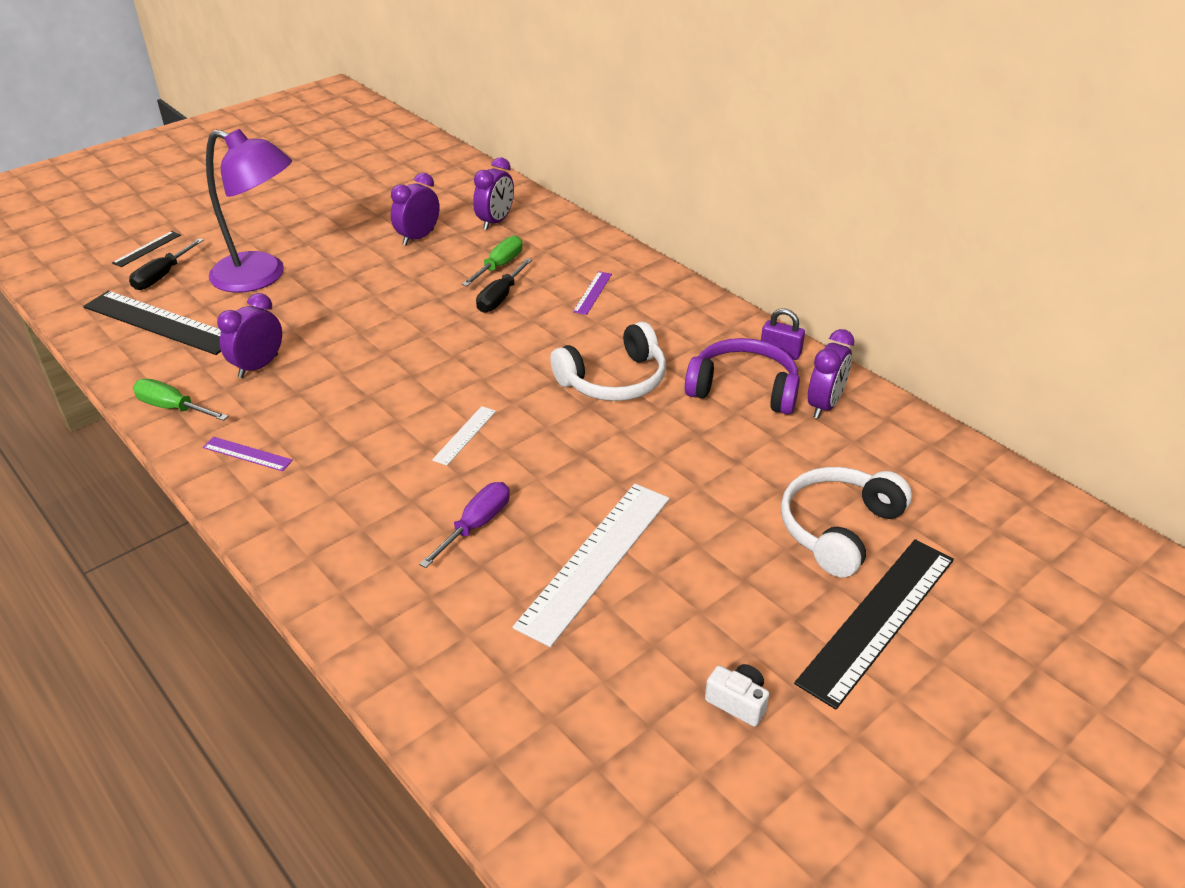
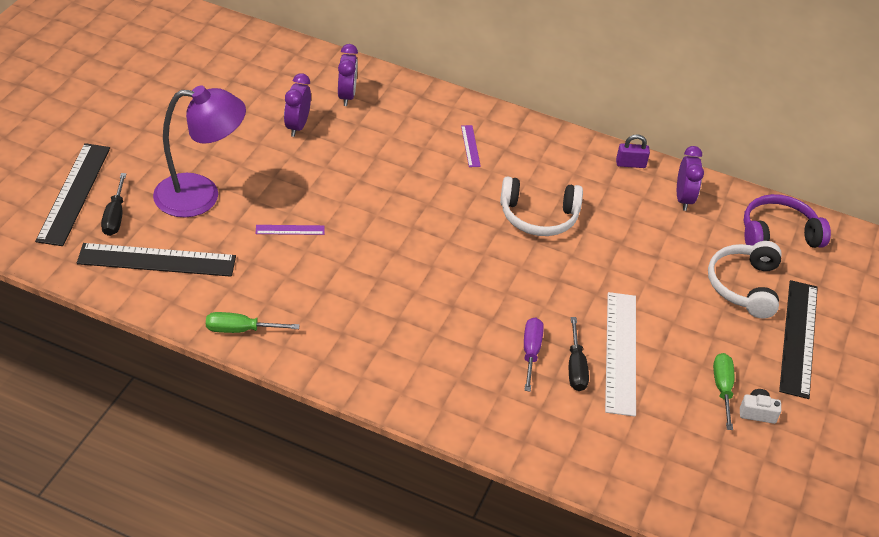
camera: 30 degrees left, 5 degrees up
black ruler [112,231,181,267] -> black ruler [35,143,110,246], size x2.18
purple ruler [203,437,293,471] -> purple ruler moved to [256,225,325,235]
purple clock [217,293,282,378] -> none
white ruler [432,406,496,466] -> none
green screwdriver [462,236,523,286] -> green screwdriver moved to [713,353,734,430]
black screwdriver [476,258,532,313] -> black screwdriver moved to [569,317,589,391]
white headphones [550,322,666,401] -> white headphones turned 60 degrees clockwise [500,177,583,236]
purple headphones [685,338,800,415] -> purple headphones moved to [744,194,831,248]

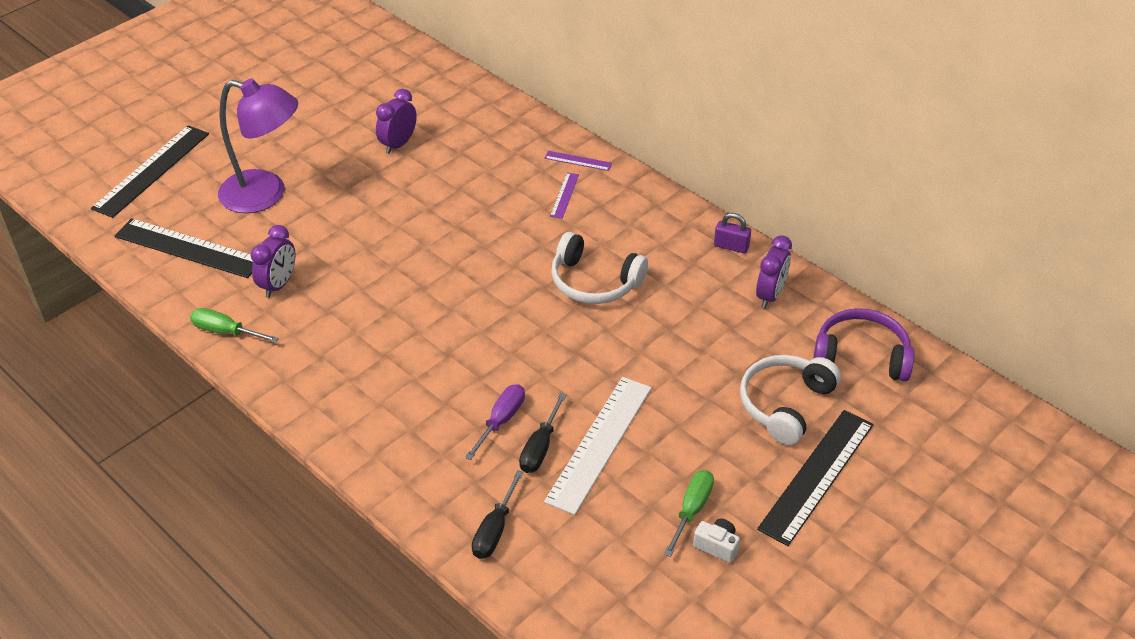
camera: 25 degrees right, 0 degrees up
black screwdriver [101,173,126,236] -> black screwdriver moved to [472,470,524,559]
purple ruler [256,225,325,235] -> purple ruler moved to [544,151,612,171]
purple clock [338,44,358,106] -> purple clock moved to [251,225,295,298]

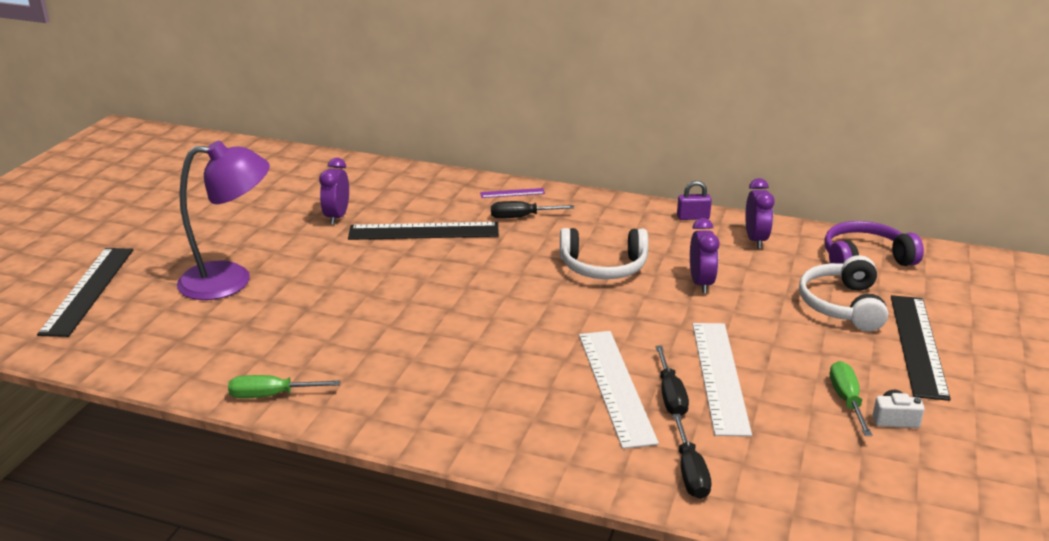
camera: 25 degrees left, 15 degrees down
black ruler [115,218,253,278] -> black ruler moved to [348,222,499,240]
purple clock [251,225,295,298] -> purple clock moved to [690,218,720,293]
purple screwdriver [465,384,525,460] -> white ruler [579,331,659,449]
purple ruler [550,173,579,219] -> black screwdriver [491,201,574,219]

